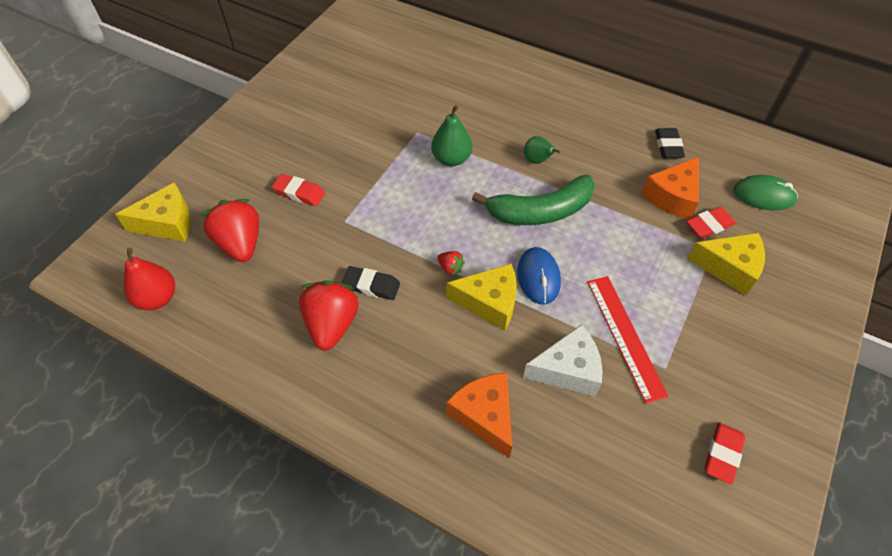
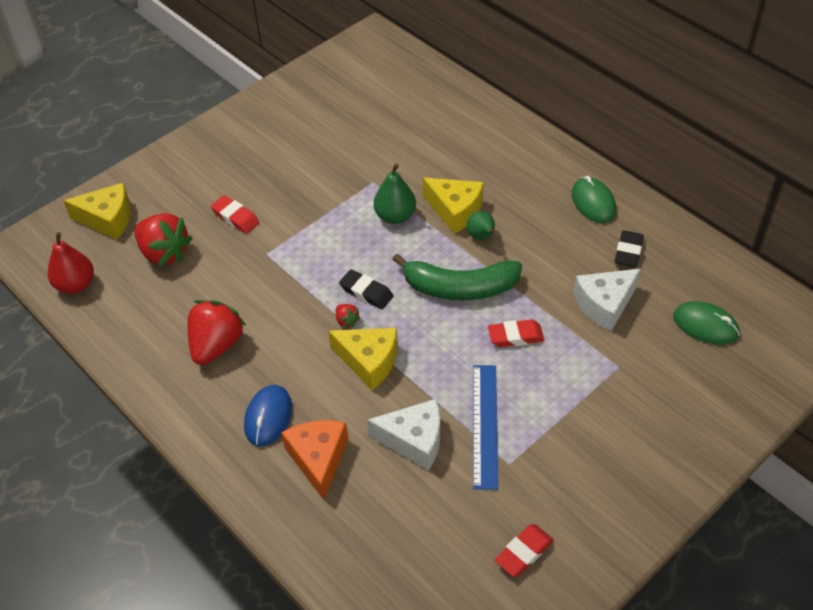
camera: 20 degrees right, 5 degrees down
red strawberry [201,199,259,262] -> red strawberry turned 135 degrees clockwise [134,213,192,267]
black eraser [342,266,400,300] -> black eraser moved to [339,269,393,309]
blue mouse [517,247,561,305] -> blue mouse moved to [244,385,292,446]
red ruler [587,276,669,403] -> blue ruler [473,365,498,490]
orange cheese [641,157,699,219] -> white cheese [573,268,641,331]
red eraser [686,206,736,238] -> red eraser moved to [488,319,544,347]
yellow cheese [687,233,765,296] -> yellow cheese moved to [423,178,484,234]
none -> green mouse [572,176,616,223]

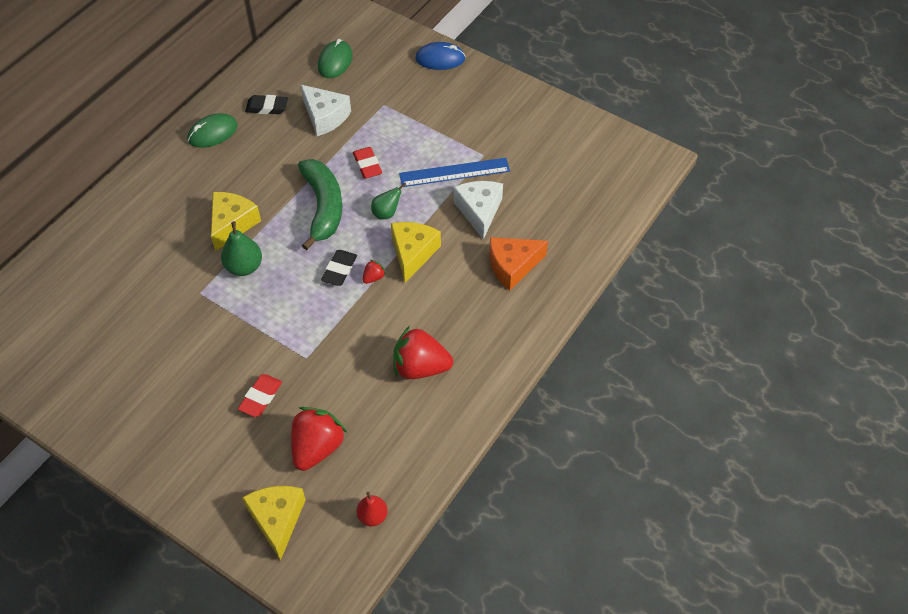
camera: 105 degrees left, 5 degrees up
red pear [48,232,94,294] -> red pear [356,492,388,526], size x0.67
blue mouse [244,385,292,446] -> blue mouse moved to [415,42,465,70]
green pear [467,211,495,240] -> green pear moved to [371,183,406,220]
red eraser [495,524,553,577] -> none

